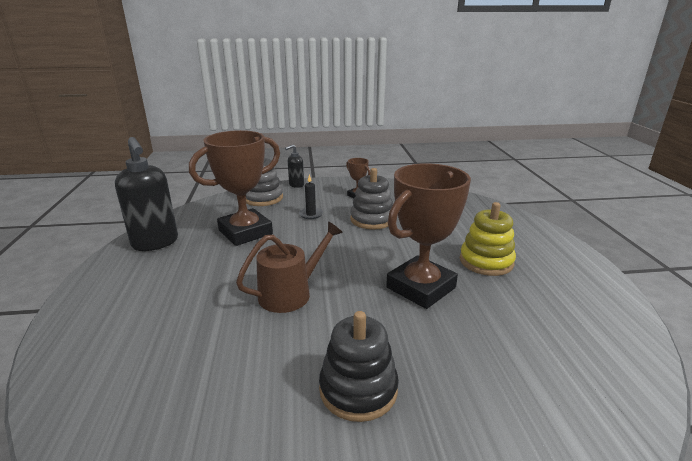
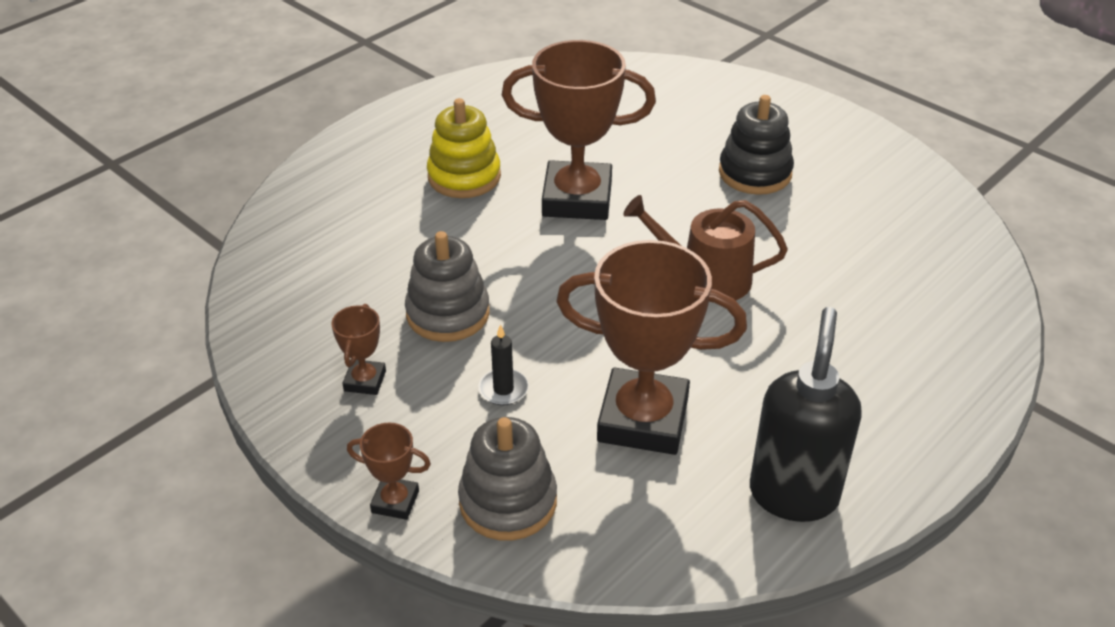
camera: 130 degrees left, 15 degrees up
black soap dispenser [285,145,304,188] -> brown trophy [347,423,431,520]

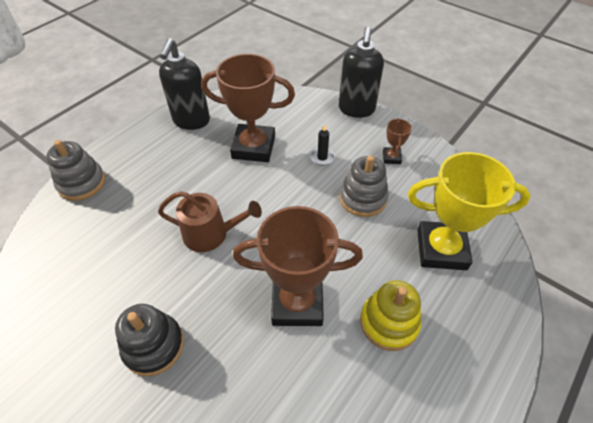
camera: 175 degrees right, 10 degrees up
brown trophy [347,423,431,520] -> black soap dispenser [339,26,384,118]
grey stacking toy [458,417,557,541] -> grey stacking toy moved to [46,140,105,201]
none -> yellow trophy [408,152,531,270]

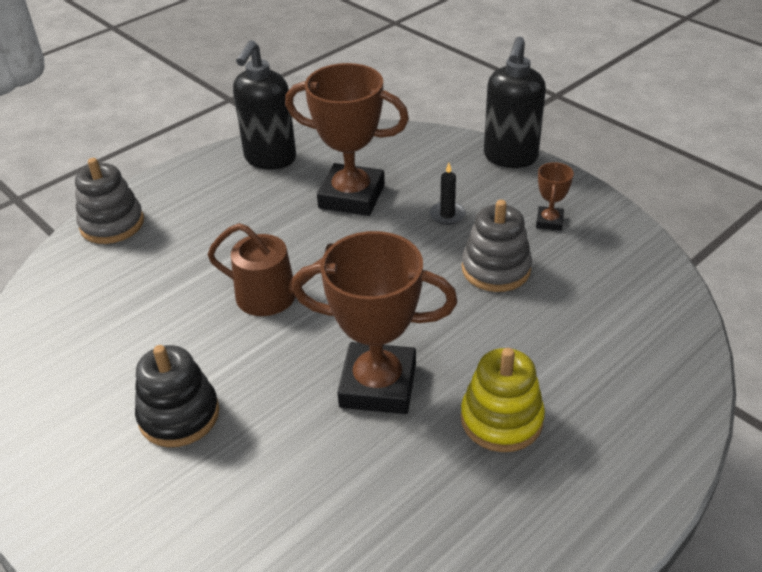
camera: 10 degrees right, 10 degrees down
yellow trophy [408,152,531,270] -> none

